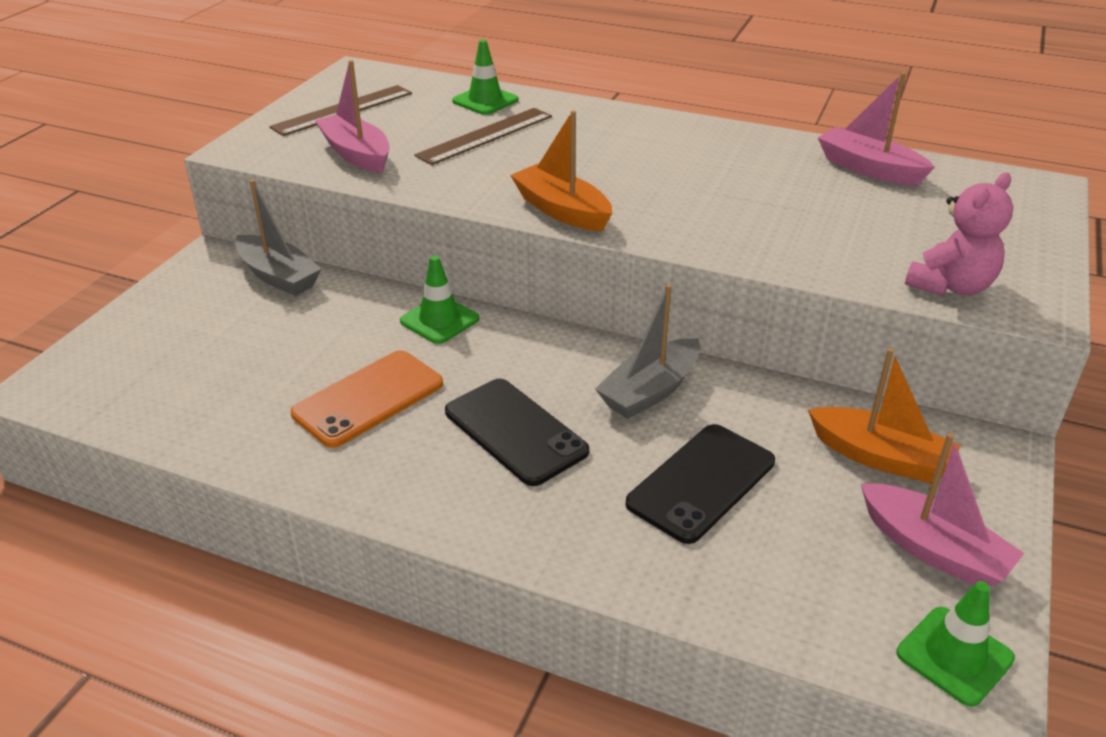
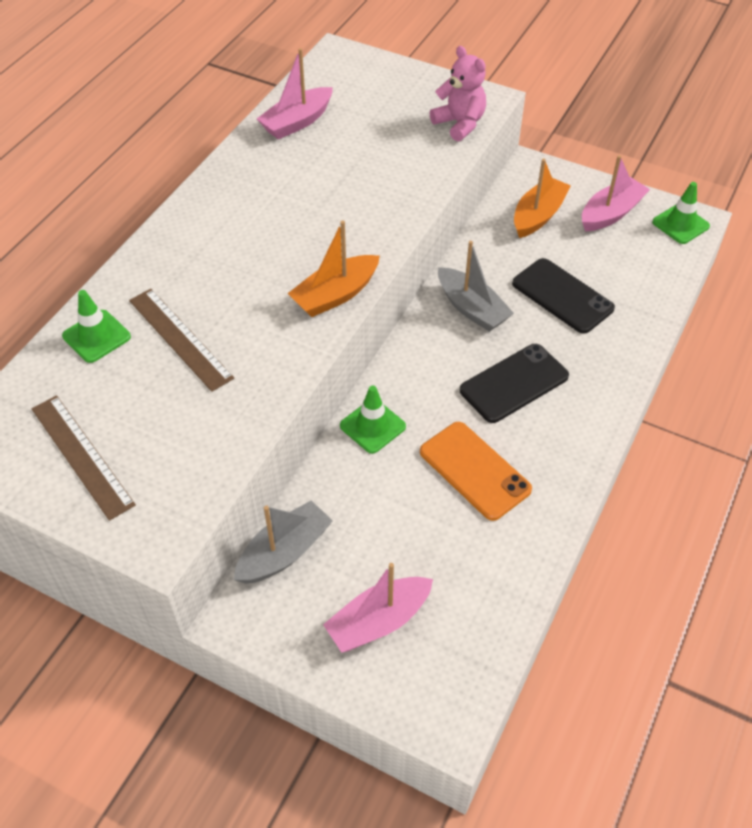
camera: 85 degrees left, 15 degrees up
pink boat [315,60,390,173] -> pink boat moved to [323,563,433,653]

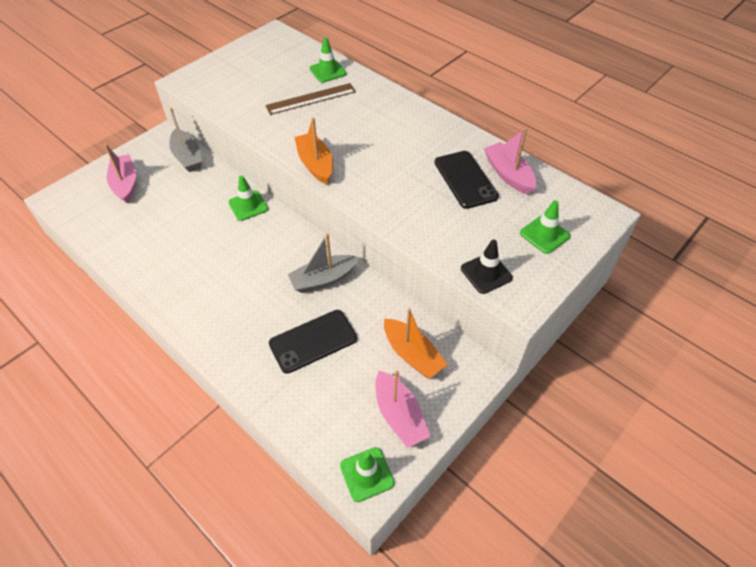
camera: 105 degrees right, 0 degrees up
brown ruler [32,395,136,521] -> none
orange phone [420,422,532,521] -> none
pink teddy bear [429,46,486,141] -> black traffic cone [461,240,513,294]
black phone [460,344,569,423] -> black phone moved to [435,151,499,209]
none -> green traffic cone [520,200,570,254]

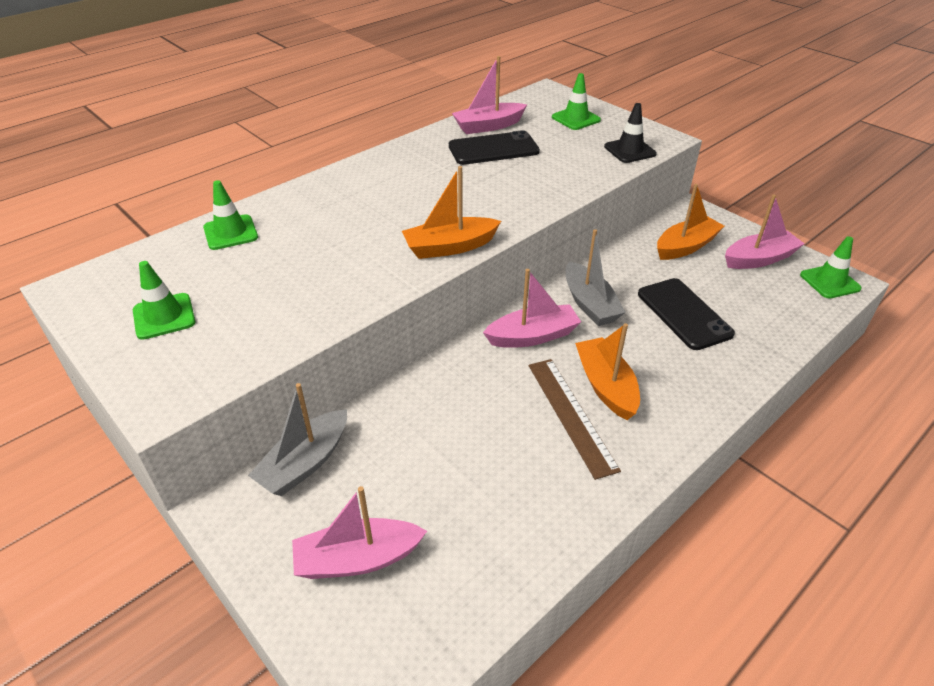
camera: 85 degrees left, 10 degrees down
grey boat [169,108,203,172] -> grey boat turned 150 degrees clockwise [248,383,347,496]
green traffic cone [228,175,268,221] -> green traffic cone moved to [133,261,195,340]
brown ruler [265,83,356,115] -> brown ruler moved to [529,359,621,480]
none -> pink boat [483,269,581,348]
none -> orange boat [575,323,640,420]

